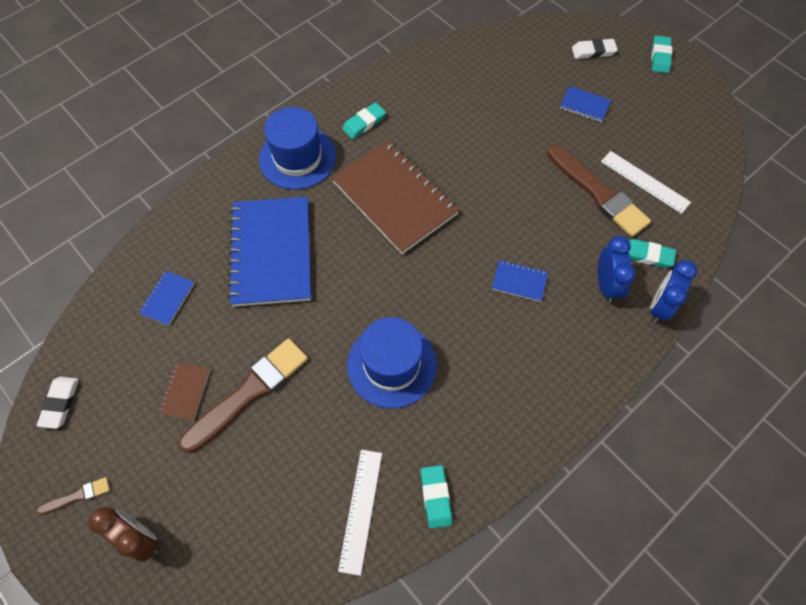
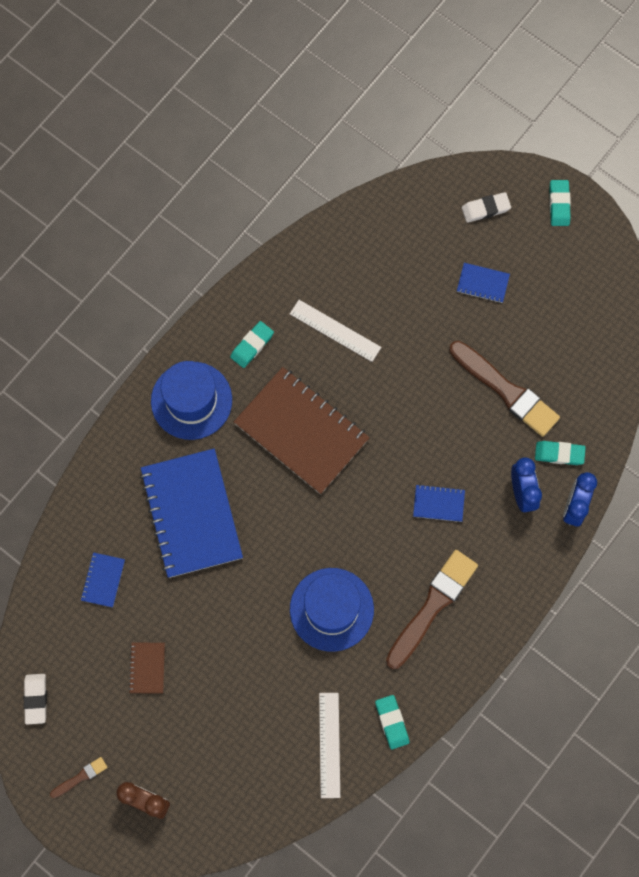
camera: 10 degrees left, 10 degrees up
brown brush [179,338,308,453] -> brown brush moved to [386,550,478,669]
white ruler [601,151,691,214] -> white ruler moved to [290,300,381,362]

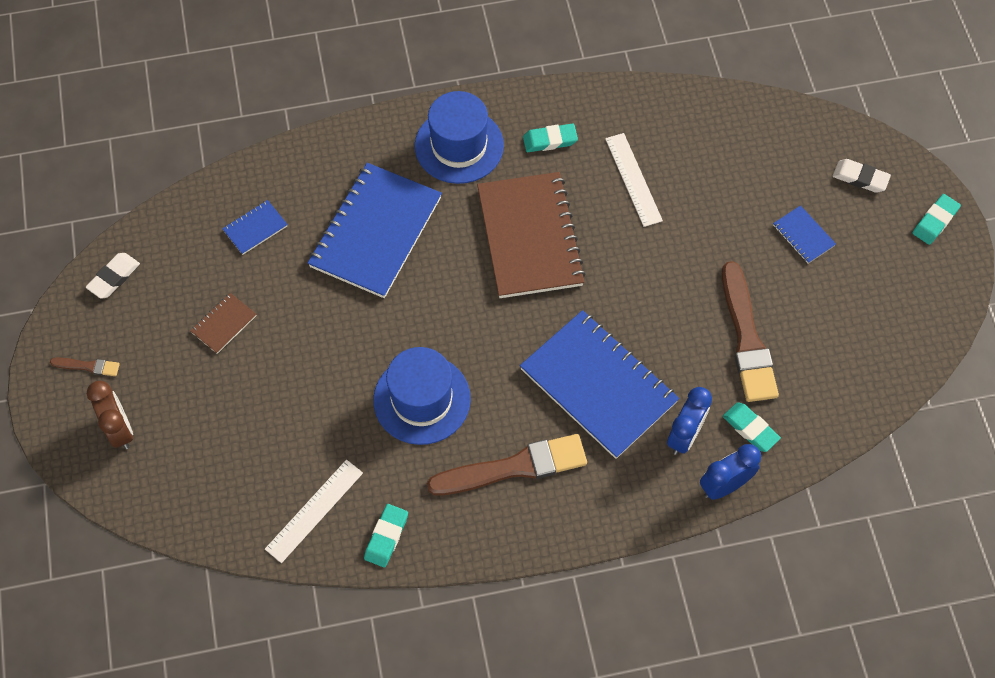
camera: 40 degrees right, 10 degrees down
blue notebook [413,484,465,522] -> blue notebook [520,310,679,459], size x2.35

